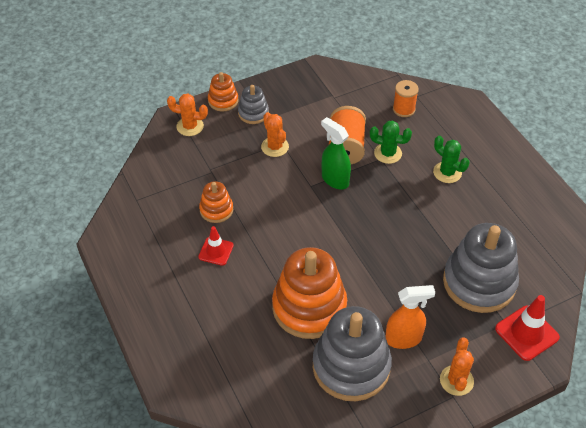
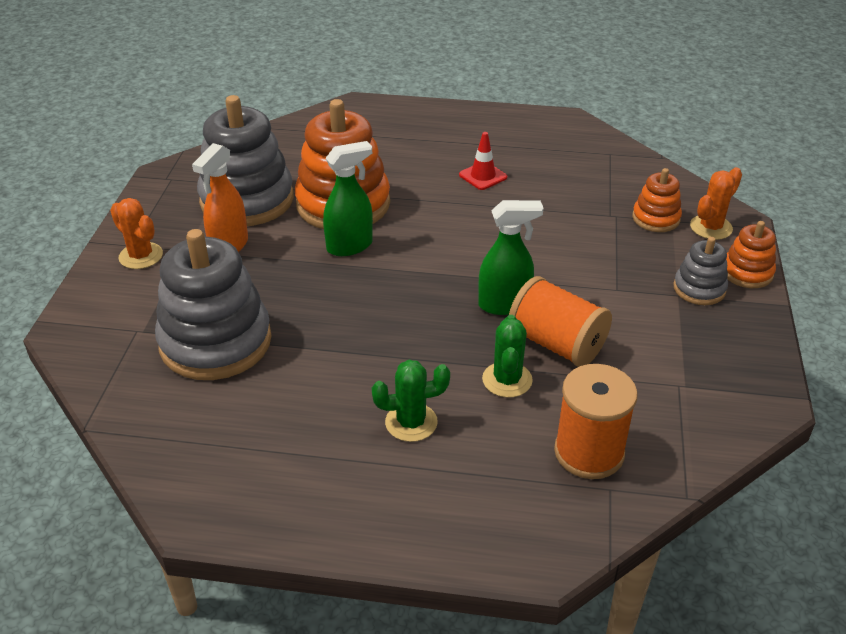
camera: 125 degrees right, 10 degrees down
orange stacking toy [199,181,233,223] -> orange stacking toy moved to [632,168,682,232]
orange cactus [261,112,289,157] -> none
green cactus [370,121,412,164] -> green cactus turned 45 degrees counterclockwise [482,315,533,398]
orange spool [393,80,419,117] -> orange spool [554,364,638,479], size x1.53
red traffic cone [495,295,560,361] -> none
none -> green spray bottle [323,141,373,256]

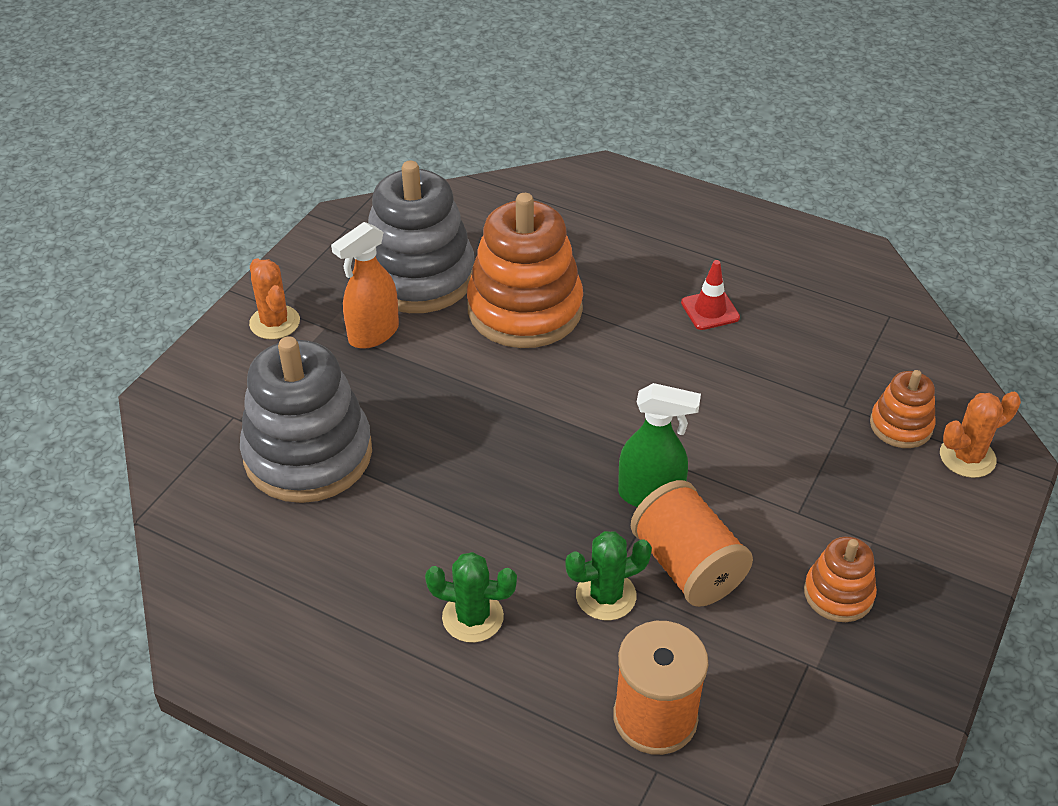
camera: 20 degrees right, 5 degrees up
green spray bottle [323,141,373,256] -> none
green cactus [482,315,533,398] -> green cactus turned 45 degrees clockwise [565,531,652,621]
grey stacking toy [673,237,728,305] -> none
orange stacking toy [726,221,776,288] -> orange stacking toy moved to [804,536,877,622]

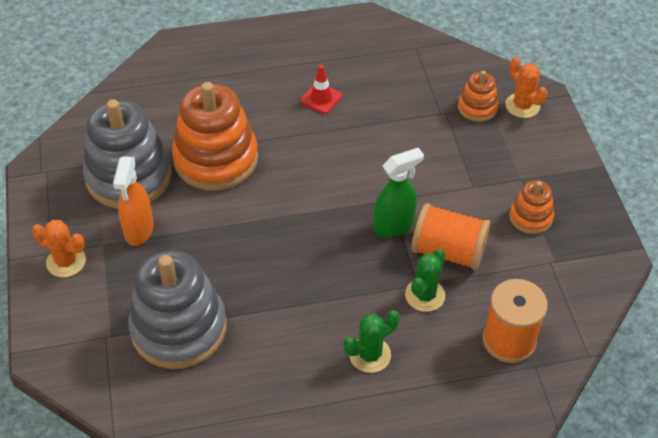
camera: 40 degrees left, 5 degrees up
orange cactus [940,392,1021,478] -> orange cactus turned 60 degrees counterclockwise [505,57,547,118]

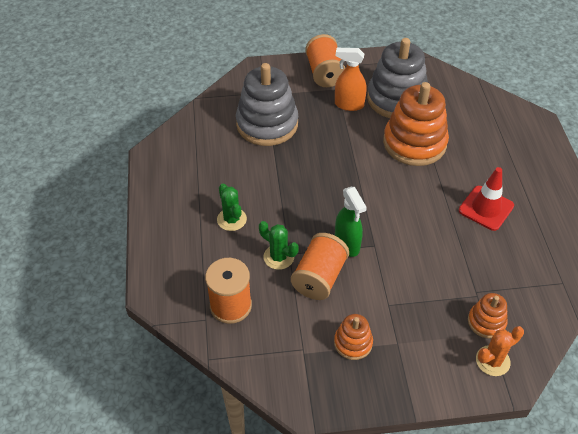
camera: 95 degrees right, 0 degrees up
orange cactus [32,220,86,277] -> orange spool [305,34,345,87]
red traffic cone [300,65,342,114] -> red traffic cone [459,167,514,231], size x1.55

